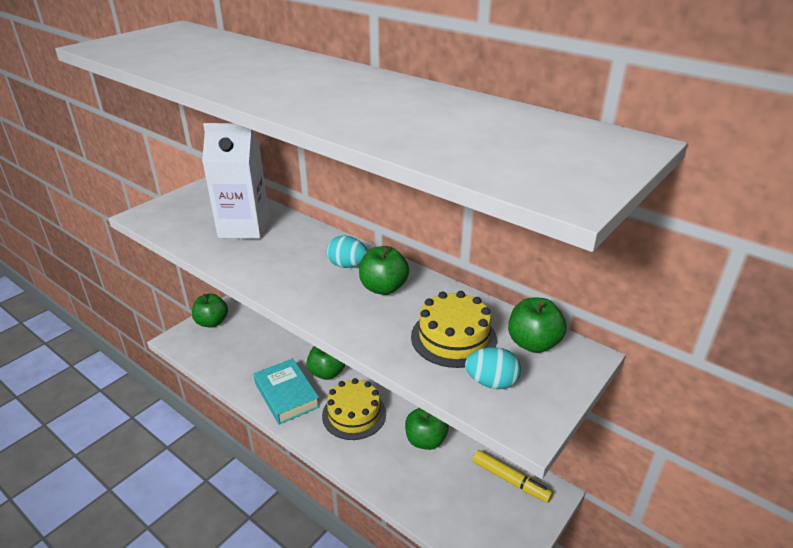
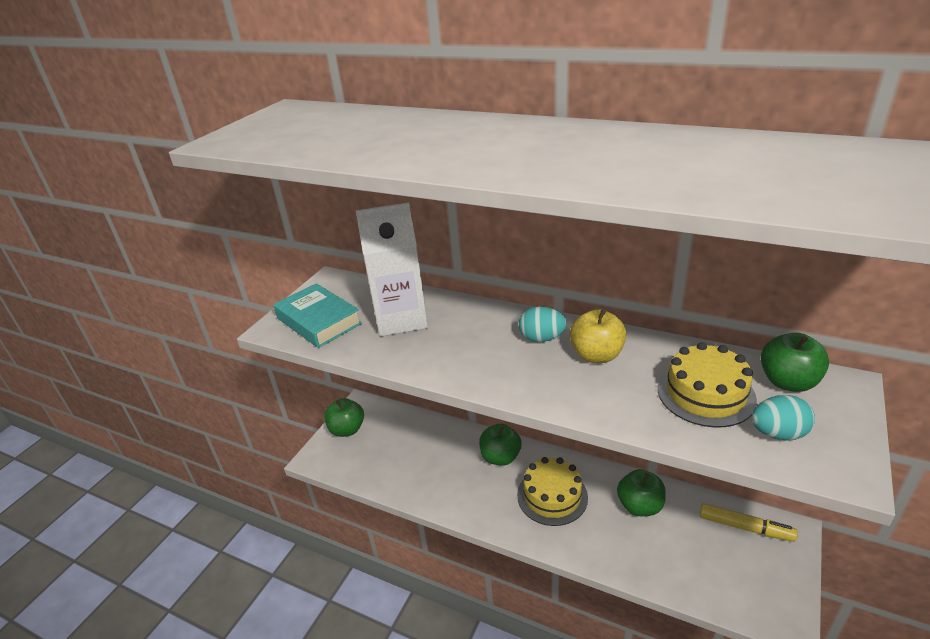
camera: 10 degrees left, 0 degrees up
turquoise book [253,358,320,425] -> turquoise book moved to [273,283,362,348]
green apple [359,246,409,295] -> yellow apple [570,309,626,363]

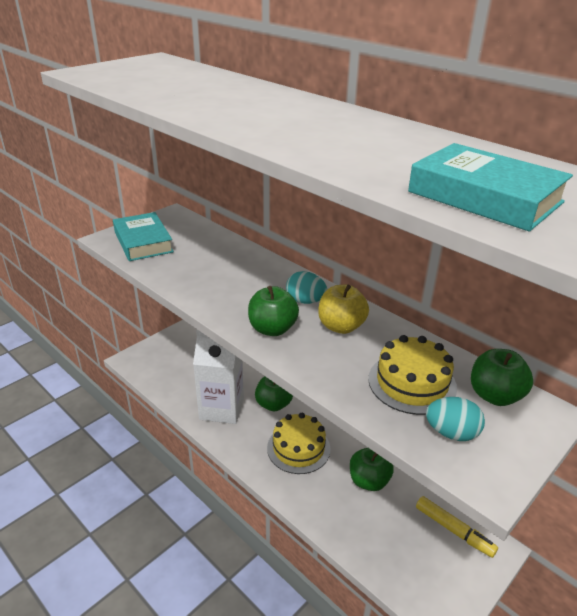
camera: 15 degrees right, 0 degrees up
green apple [324,398,364,437] -> green apple moved to [248,286,299,336]
white carton [356,202,428,336] -> white carton moved to [193,330,244,424]
none -> turquoise book [408,143,573,232]

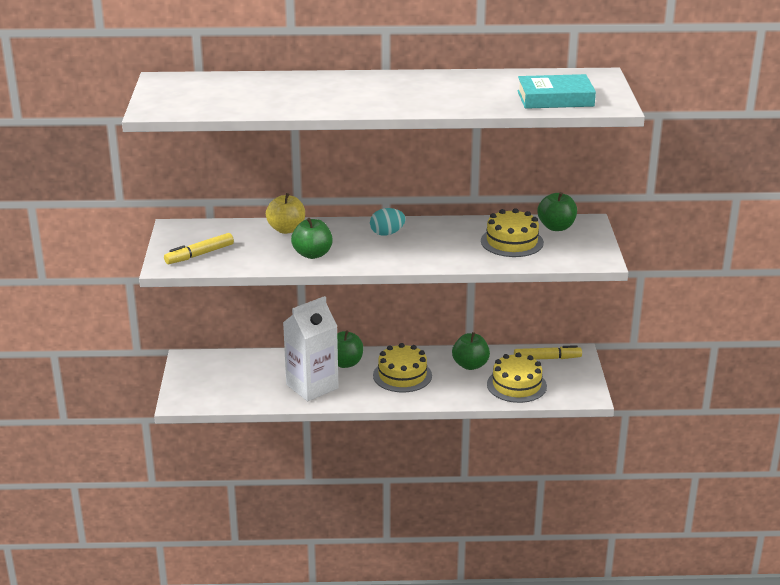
camera: 45 degrees left, 5 degrees down
turquoise book [113,212,174,261] -> yellow marker [164,233,234,264]
green apple [248,286,299,336] -> green apple moved to [291,218,333,259]
yellow apple [318,285,369,334] -> yellow apple moved to [266,193,305,234]
turquoise egg [426,397,485,441] -> none
none -> yellow cake [487,352,547,403]

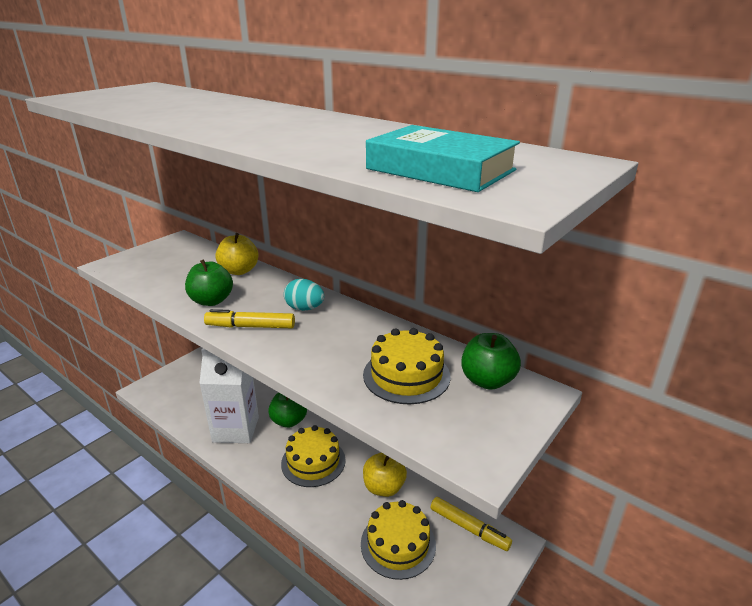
camera: 40 degrees right, 0 degrees up
yellow marker [164,233,234,264] -> yellow marker moved to [204,309,295,328]
green apple [452,332,490,370] -> yellow apple [363,453,407,497]

